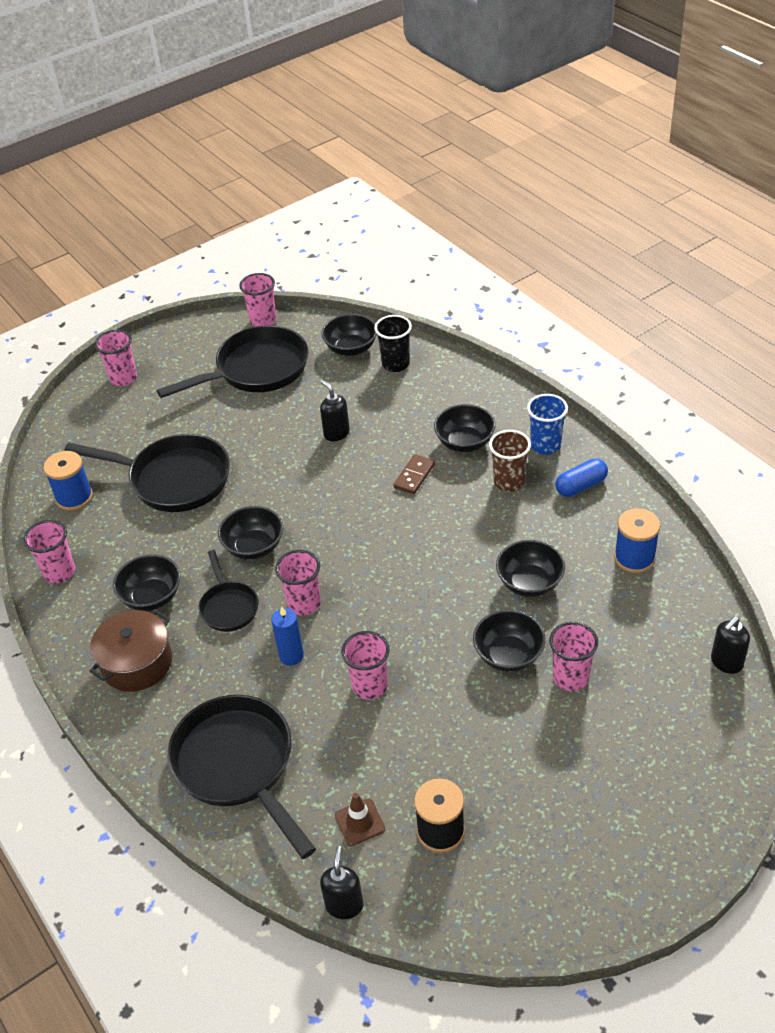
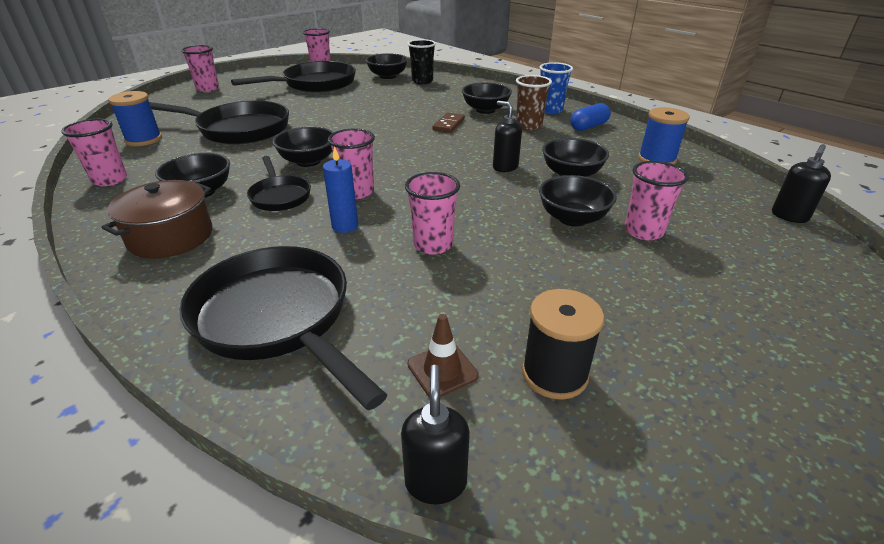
camera: 10 degrees left, 10 degrees down
black soap dispenser [320,380,350,441] -> black soap dispenser moved to [493,101,522,172]

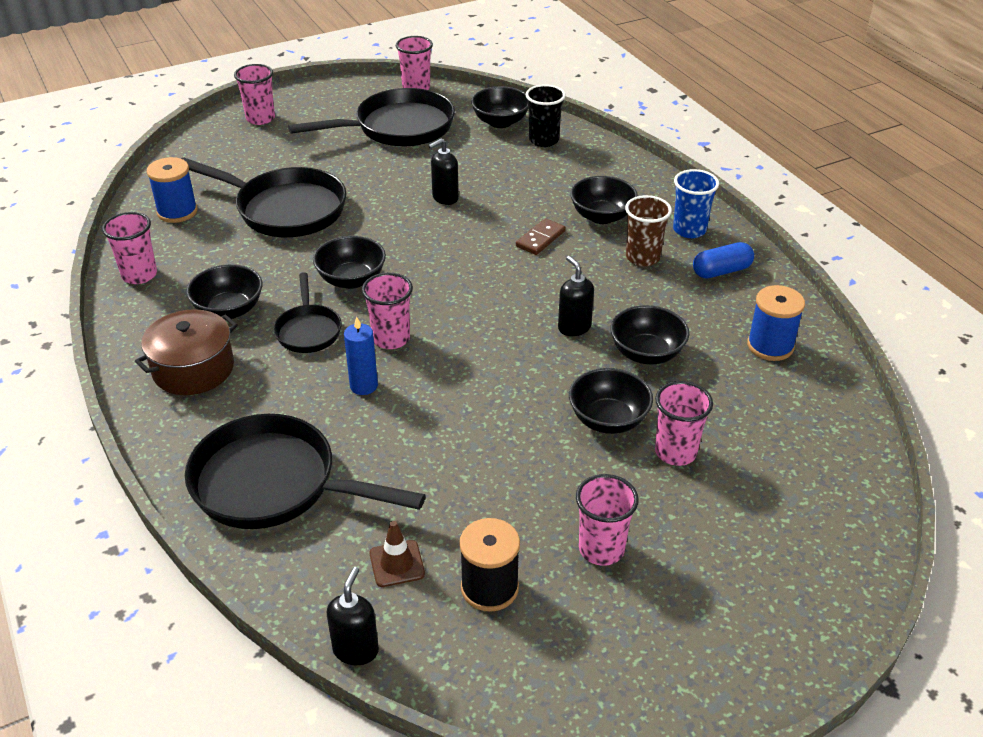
camera: 15 degrees right, 5 degrees up
black pan [179,246,387,410] -> black pan turned 45 degrees counterclockwise [185,414,426,529]
pink cup [405,172,460,255] -> pink cup moved to [576,474,639,566]
black soap dispenser [772,144,831,223] -> black soap dispenser moved to [428,138,459,205]

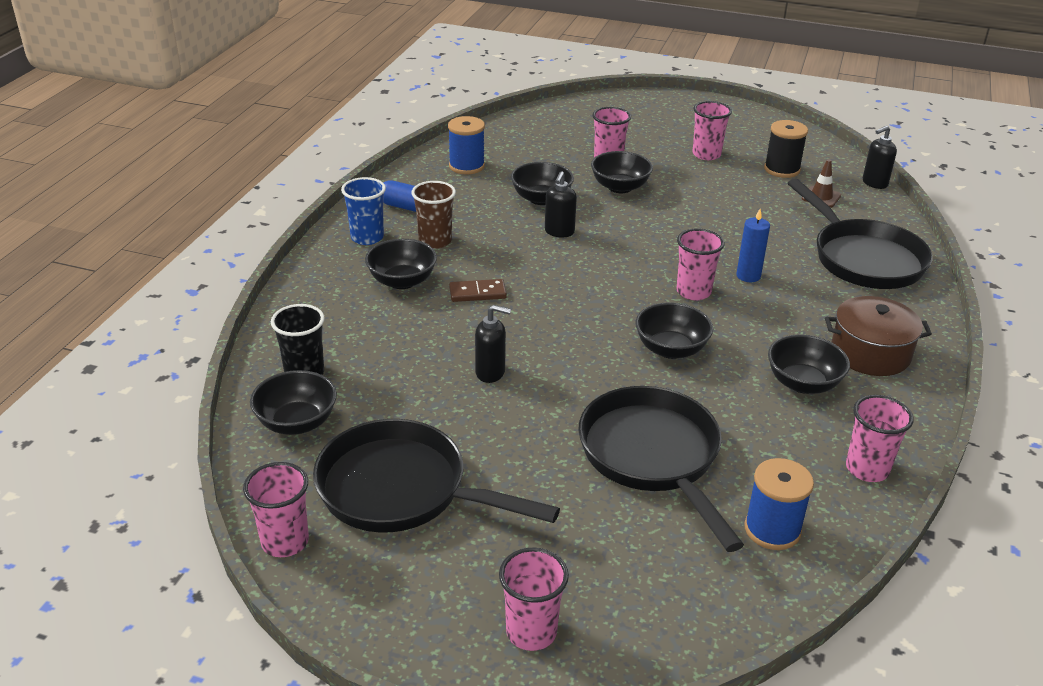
camera: 135 degrees left, 5 degrees down
black pan [273,272,342,353] -> none

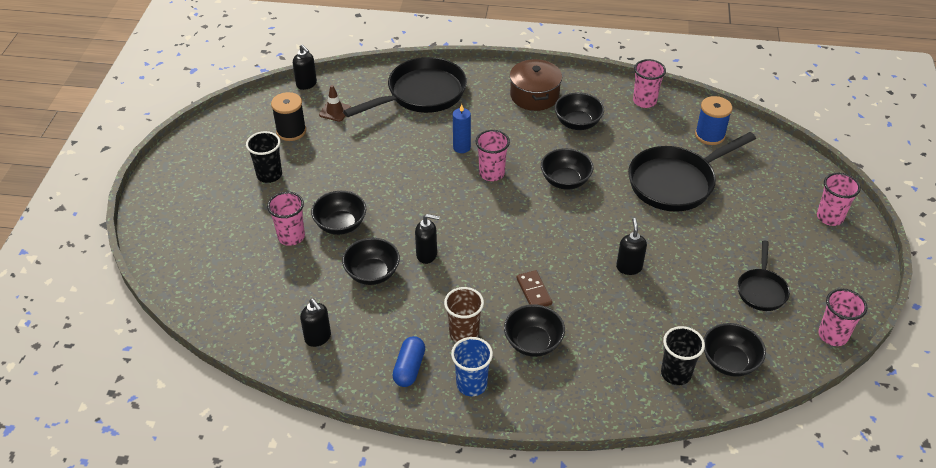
camera: 100 degrees left, 10 degrees up
black pan [313,419,560,532] -> black pan [737,241,790,311], size x0.54
blue spool [448,116,485,174] -> black soap dispenser [300,299,331,347]
pink cup [693,101,732,160] -> black cup [246,131,282,183]

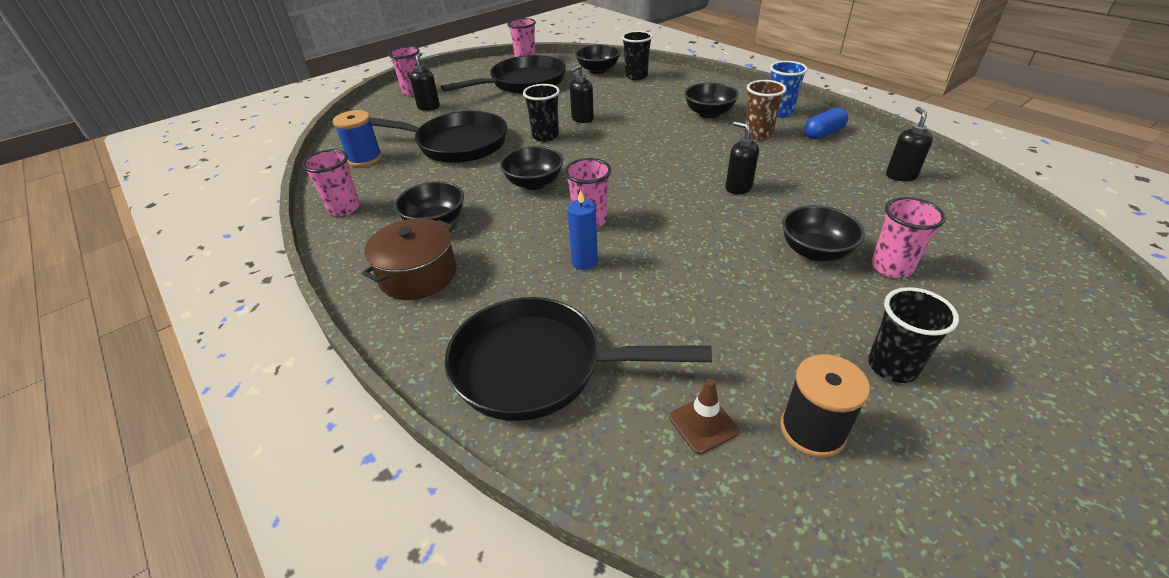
camera: 135 degrees left, 5 degrees down
black soap dispenser [293,44,317,90] -> black soap dispenser moved to [410,53,440,111]
black bowl [342,238,400,285] -> none
brown domino [516,270,552,307] -> none
black pan [737,241,790,311] -> black pan [441,55,566,94], size x1.85
none -> black cup [523,84,560,142]

